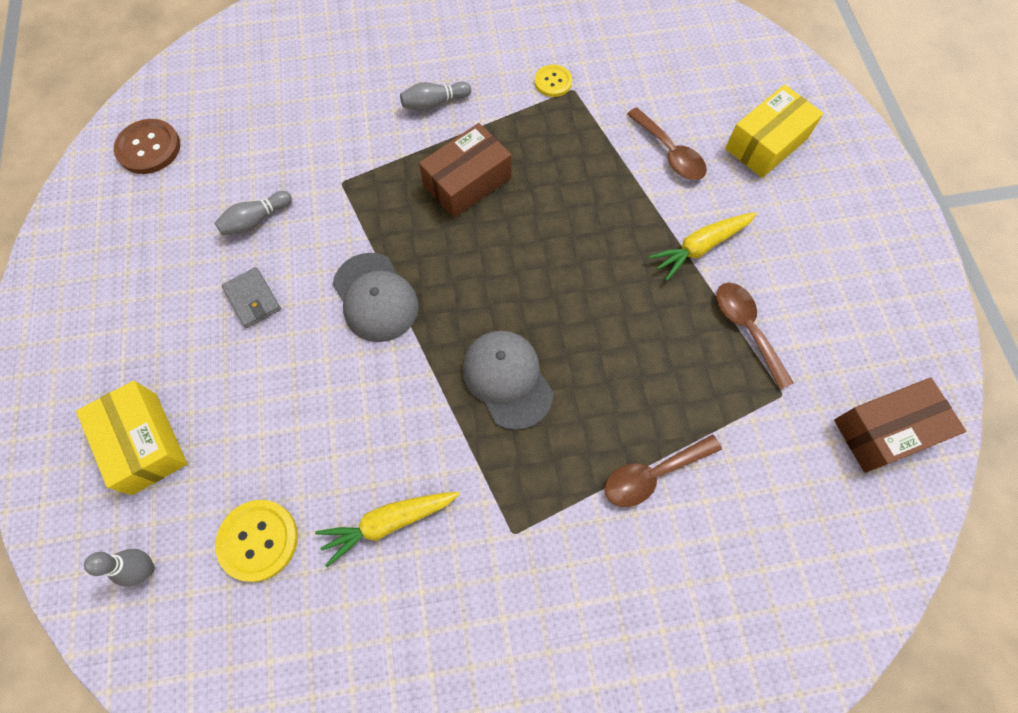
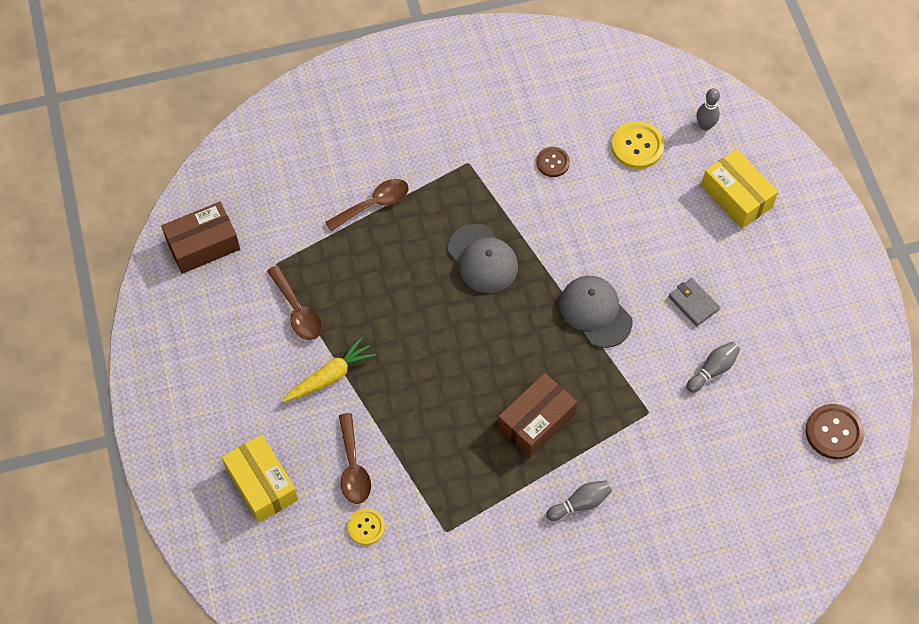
camera: 175 degrees right, 5 degrees down
yellow carrot [315,492,460,567] -> brown button [536,147,570,177]
yellow button [535,65,572,97] -> yellow button moved to [348,508,385,545]
brown spoon [627,107,707,180] -> brown spoon turned 150 degrees counterclockwise [339,413,371,504]
yellow box [725,84,824,178] -> yellow box turned 75 degrees counterclockwise [222,434,298,523]

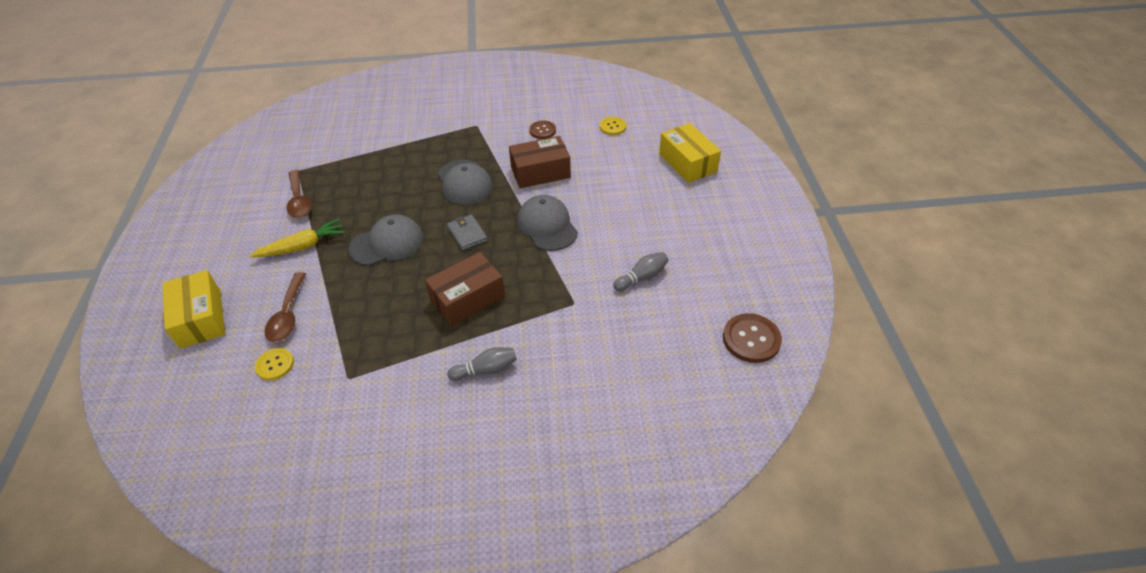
camera: 10 degrees right, 15 degrees down
brown box [161,202,240,274] -> brown box moved to [509,136,571,188]
brown spoon [325,179,409,231] -> none
yellow button [611,121,664,169] -> yellow button [600,117,626,135], size x0.63
grey wallet [669,278,720,327] -> grey wallet moved to [447,214,488,251]
grey bowling pin [696,88,720,131] -> none
none -> grey cap [349,214,423,266]

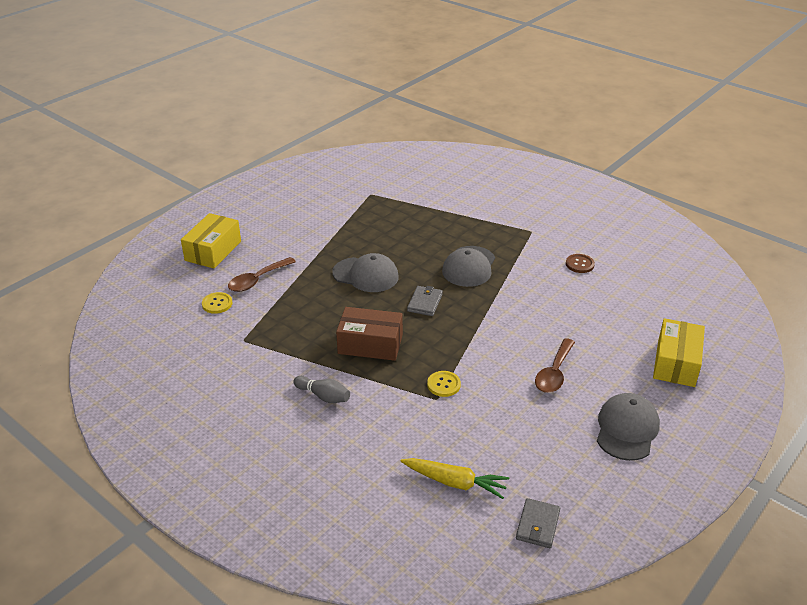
camera: 45 degrees right, 10 degrees down
yellow carrot [249,219,346,257] -> yellow carrot moved to [400,458,509,499]
brown spoon [287,170,312,218] -> brown spoon moved to [535,338,575,393]
brown box [509,136,571,188] -> none
grey cap [517,195,578,251] -> grey cap moved to [597,393,660,461]
yellow button [600,117,626,135] -> yellow button moved to [427,371,461,397]
grey bowling pin [613,252,669,291] -> none
brown button [723,313,782,363] -> grey wallet [516,498,560,548]

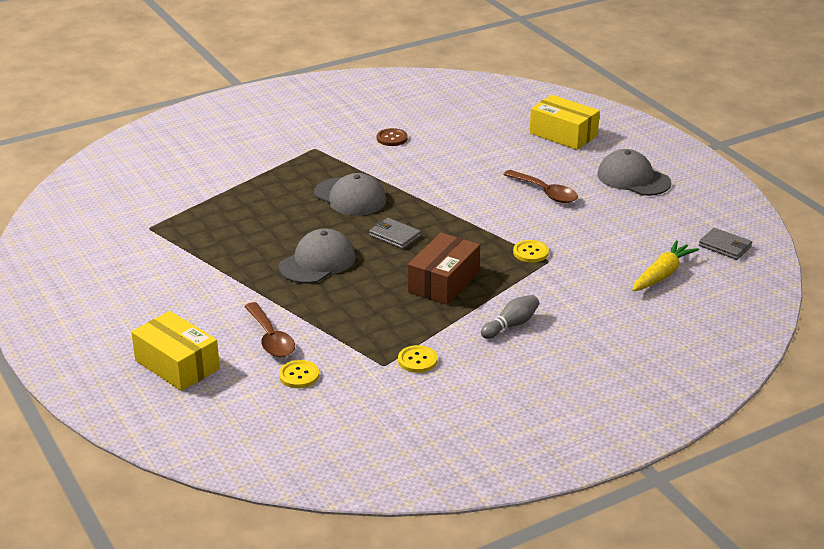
camera: 70 degrees left, 5 degrees down
none -> yellow button [398,345,438,373]

